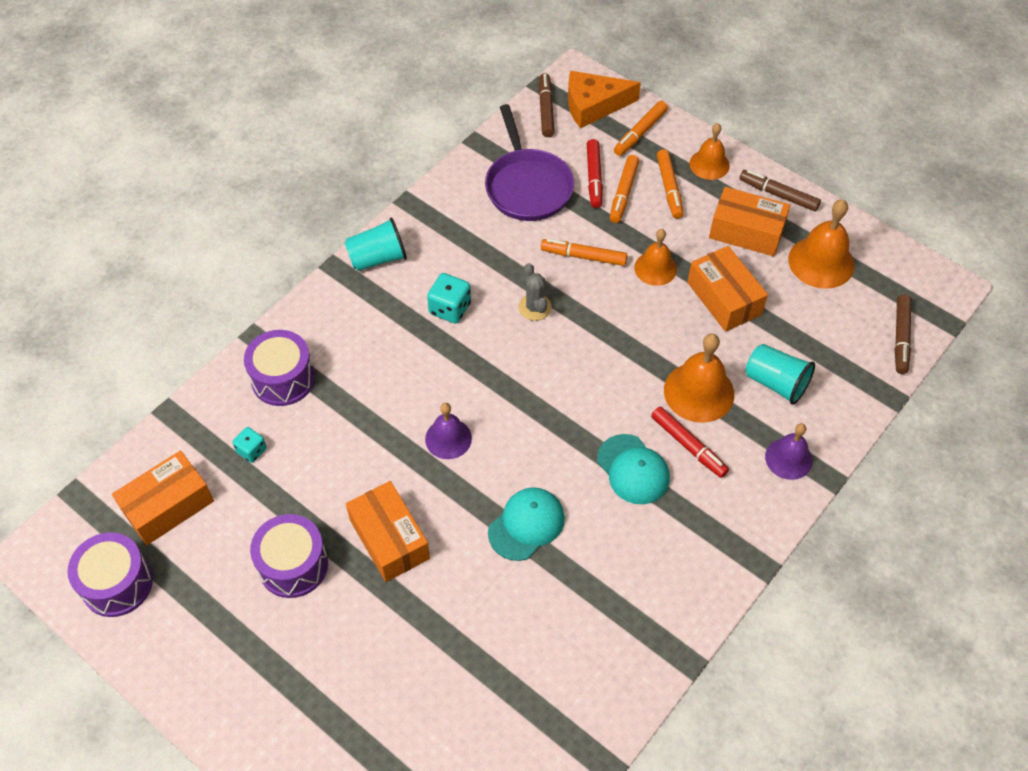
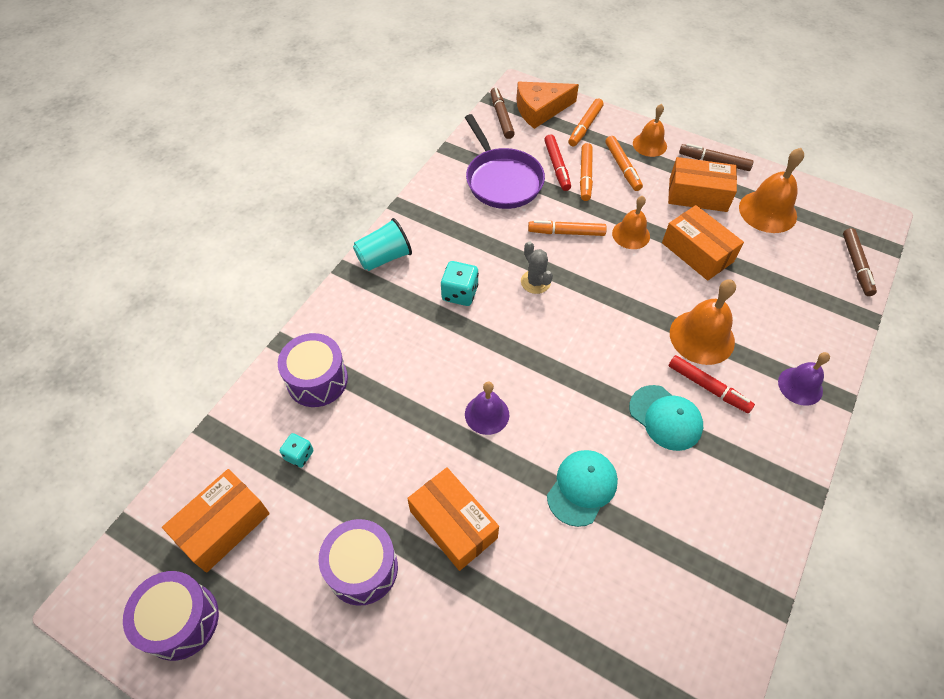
camera: 10 degrees left, 0 degrees up
turquoise cup [745,344,815,405] -> none

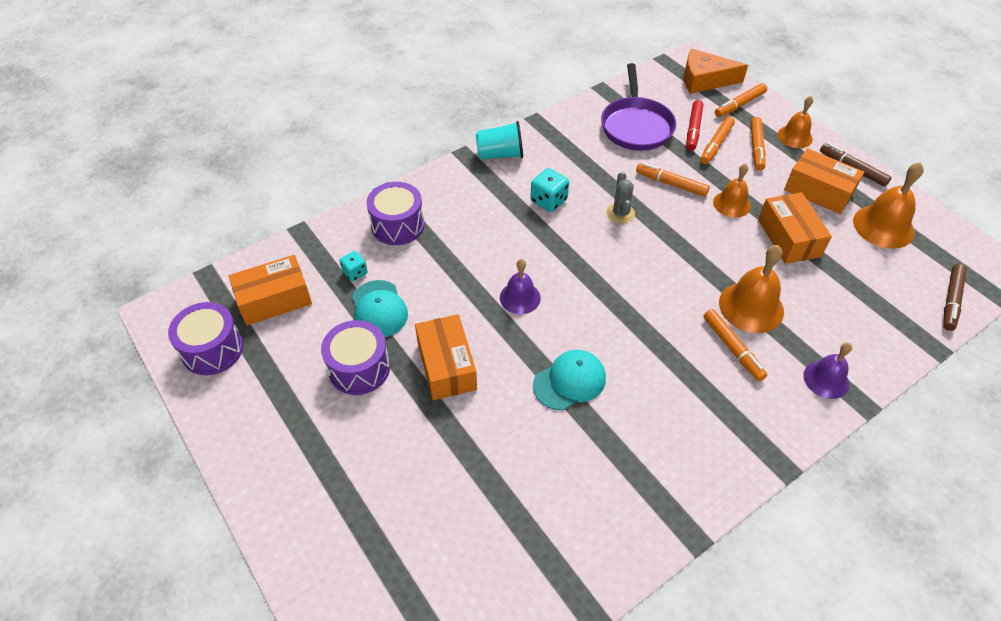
camera: 25 degrees right, 5 degrees down
brown marker [490,88,515,139] -> none
turquoise cap [629,385,703,451] -> turquoise cap moved to [352,280,408,337]
red marker [669,355,755,413] -> orange marker [703,309,767,381]

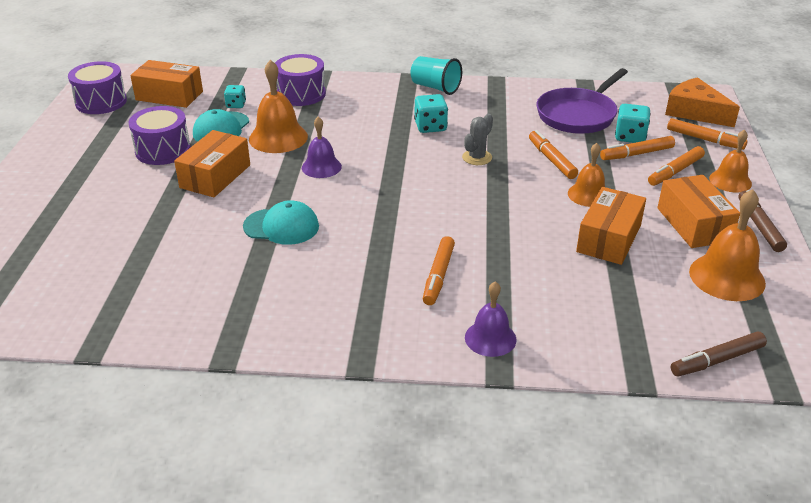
camera: 40 degrees right, 15 degrees down
red marker [686,100,703,151] -> turquoise dice [615,104,651,143]
orange marker [715,83,767,117] -> orange marker turned 150 degrees counterclockwise [667,118,748,150]
orange bell [719,245,784,333] -> orange bell moved to [249,60,308,153]

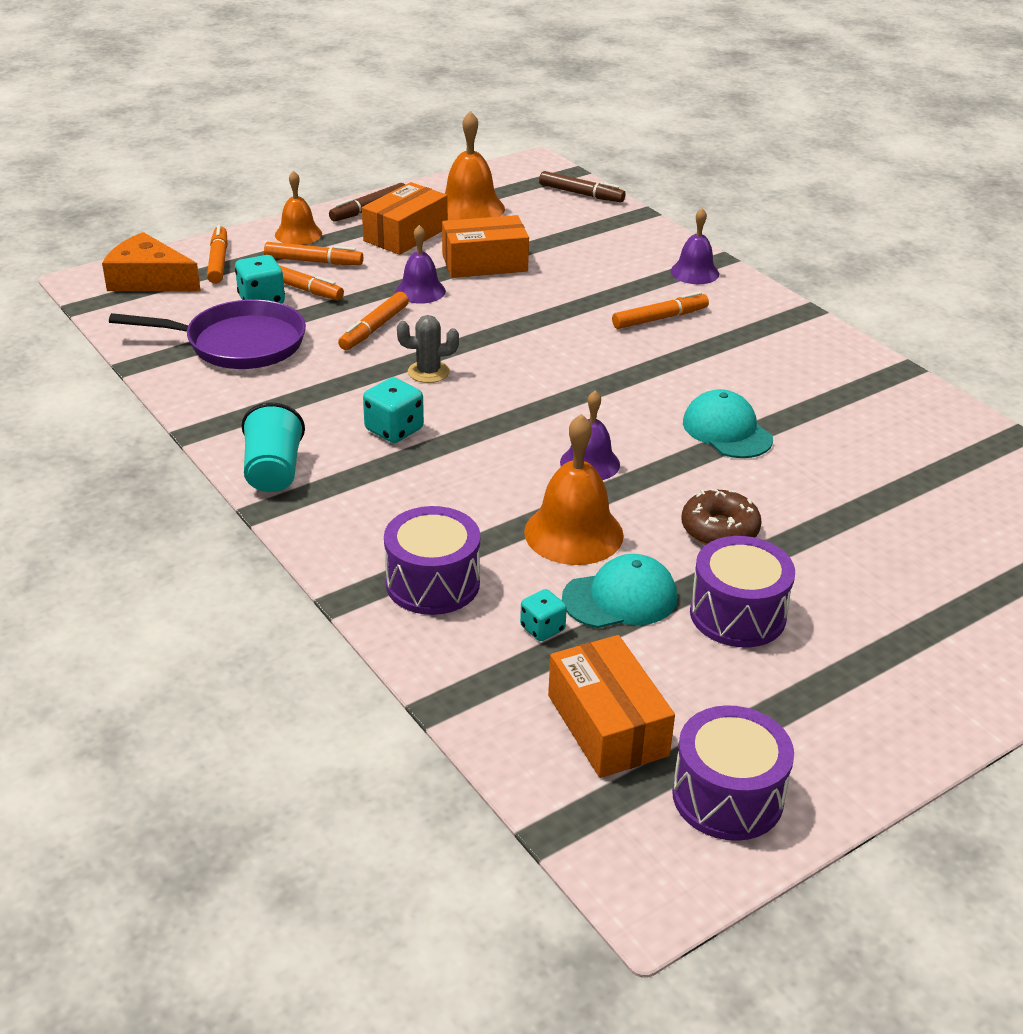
camera: 130 degrees left, 0 degrees up
orange box [174,130,250,197] -> brown donut [682,489,762,545]
orange bell [568,143,605,207] -> purple bell [395,225,446,304]
orange cheese [665,77,740,127] -> orange cheese turned 105 degrees clockwise [102,232,201,291]

